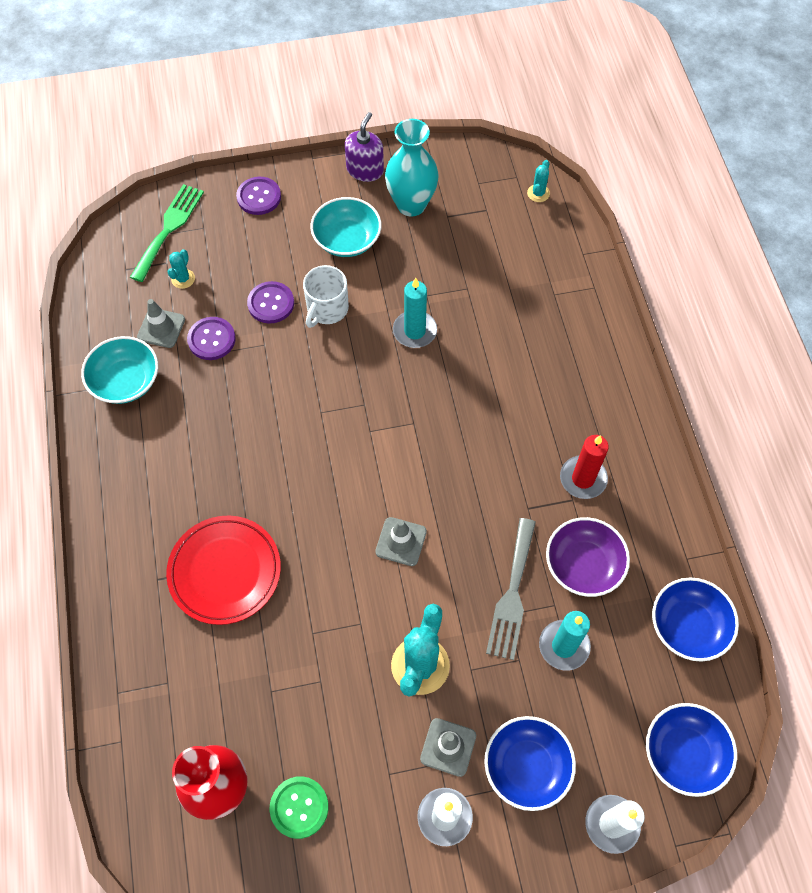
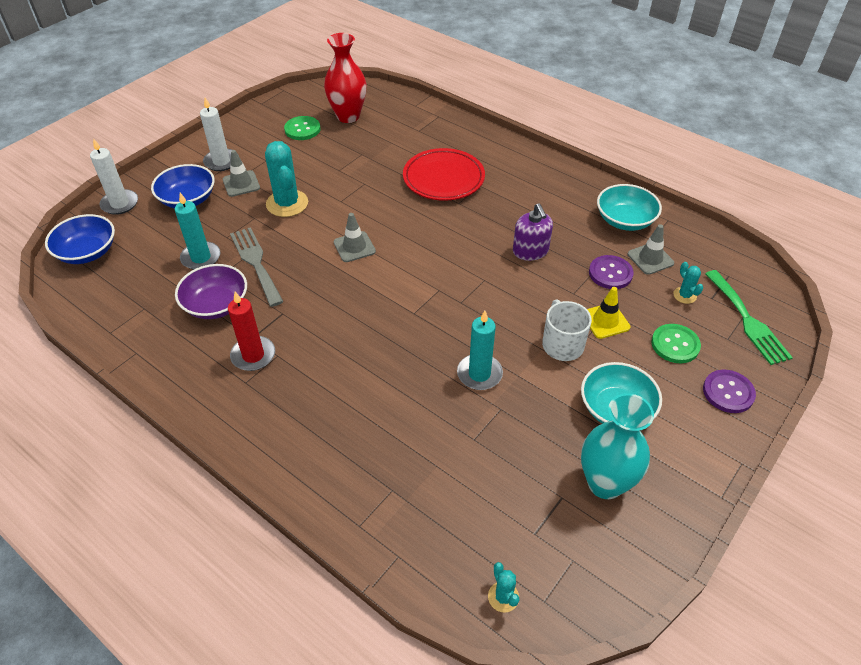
camera: 140 degrees right, 15 degrees down
purple button [247,281,294,324] -> yellow traffic cone [587,287,631,339]
purple soap dispenser [345,112,384,182] -> purple soap dispenser moved to [513,203,553,261]
blue bowl [652,577,739,662] -> none
none -> green button [651,324,701,363]

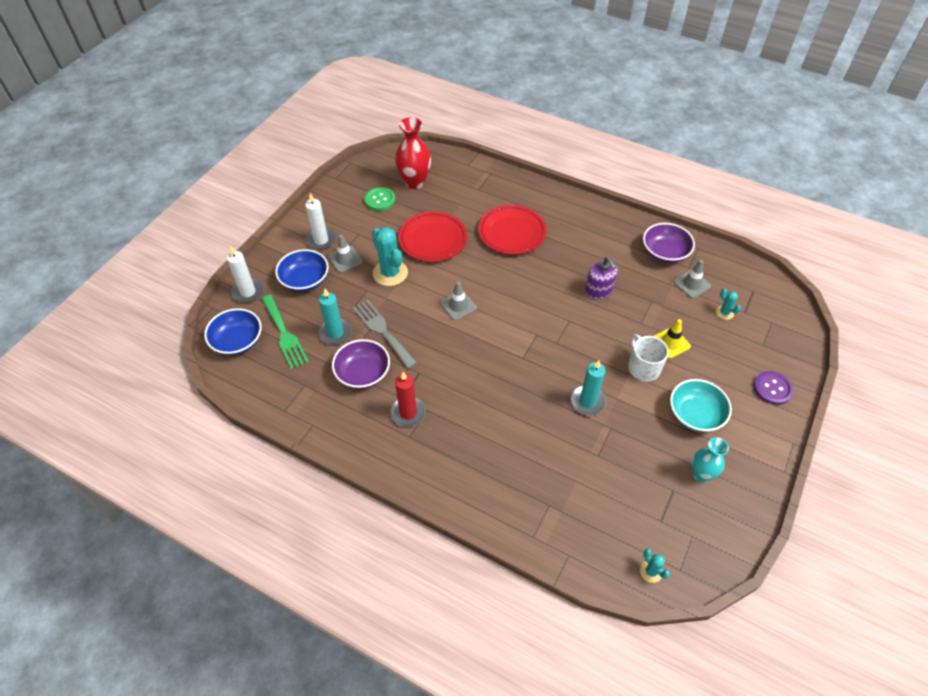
camera: 10 degrees left, 5 degrees up
turquoise vase [581,393,654,499] -> turquoise vase [692,437,729,482], size x0.64
purple button [589,255,634,289] -> none
turquoise bowl [597,184,662,231] -> purple bowl [643,223,695,263]
green button [651,324,701,363] -> none
green fork [705,270,793,365] -> green fork moved to [262,294,309,369]
none -> red plate [399,211,467,262]

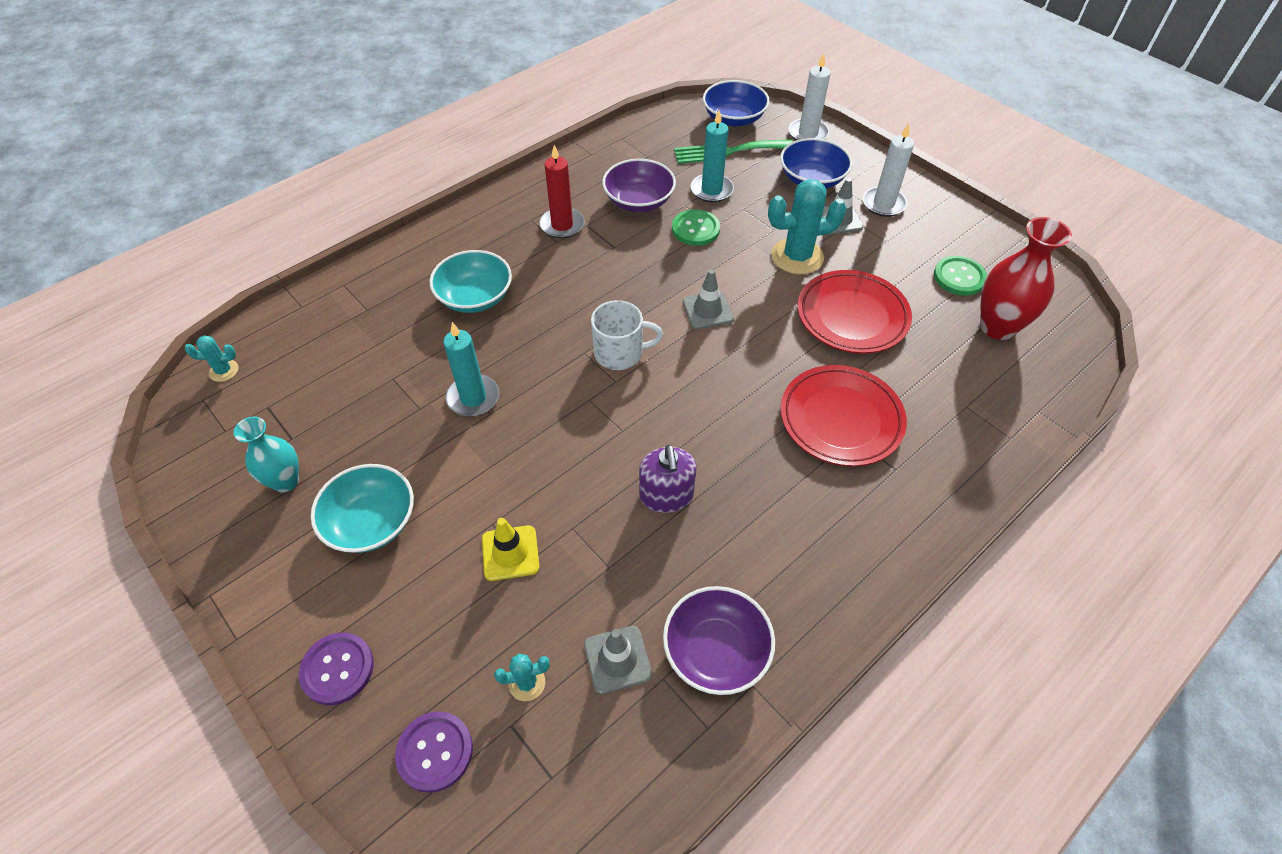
camera: 110 degrees right, 0 degrees up
grey fork [353,300,417,369] -> green button [672,209,720,246]
purple soap dispenser [585,257,618,299] -> purple soap dispenser turned 90 degrees counterclockwise [639,445,696,513]
white mug [628,334,669,382] -> white mug moved to [591,300,663,370]
none -> purple button [395,711,473,793]
none -> turquoise bowl [430,250,512,313]

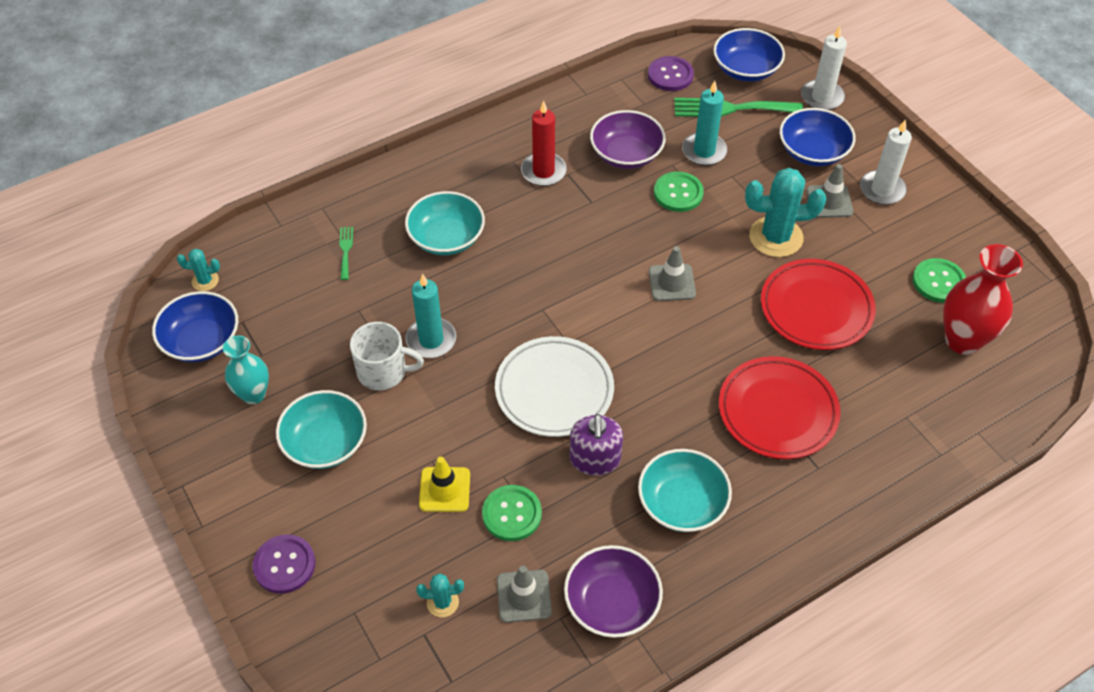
camera: 10 degrees right, 0 degrees up
purple button [395,711,473,793] -> purple button moved to [648,56,694,91]
white mug [591,300,663,370] -> white mug moved to [350,322,424,390]
none -> blue bowl [152,291,238,362]
none -> green fork [339,227,353,280]
none -> green button [482,485,542,541]
none -> white plate [495,336,614,437]
none -> turquoise bowl [638,449,732,532]

